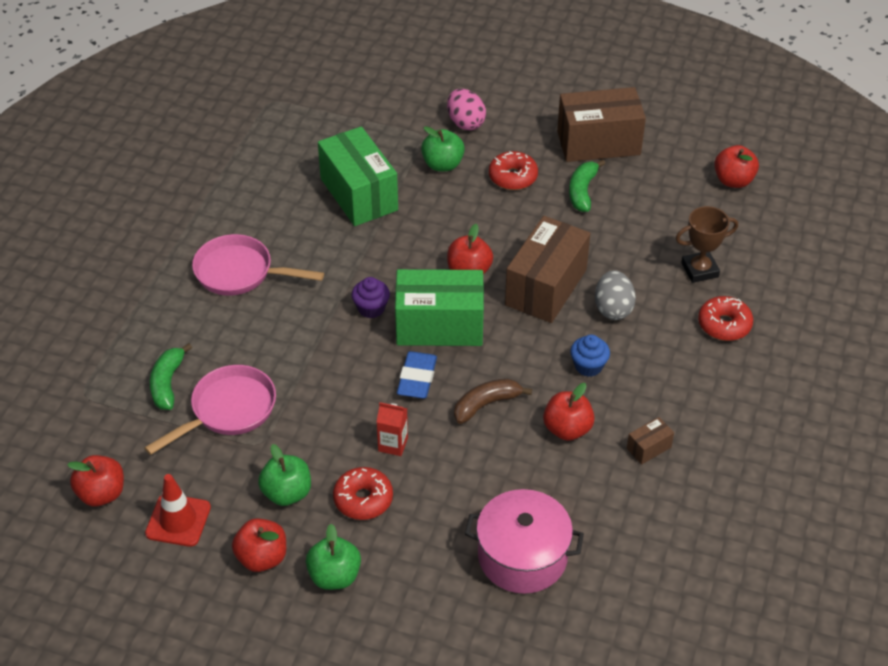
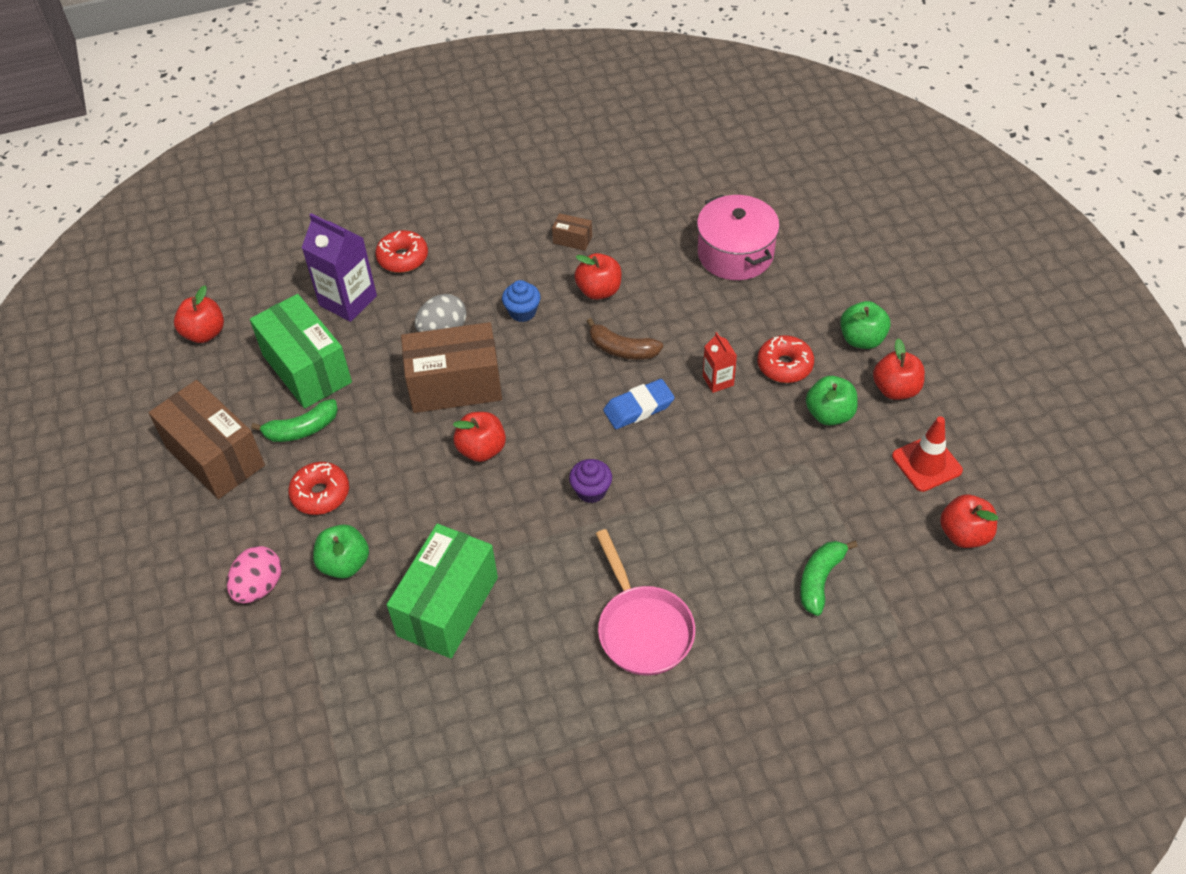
camera: 125 degrees left, 5 degrees up
pink pan [144,365,276,455] -> none
green banana [150,343,192,410] -> green banana turned 150 degrees clockwise [800,541,858,616]
green box [395,269,484,346] -> green box moved to [250,294,352,409]
brown trophy [676,206,738,283] -> purple carton [302,213,377,322]

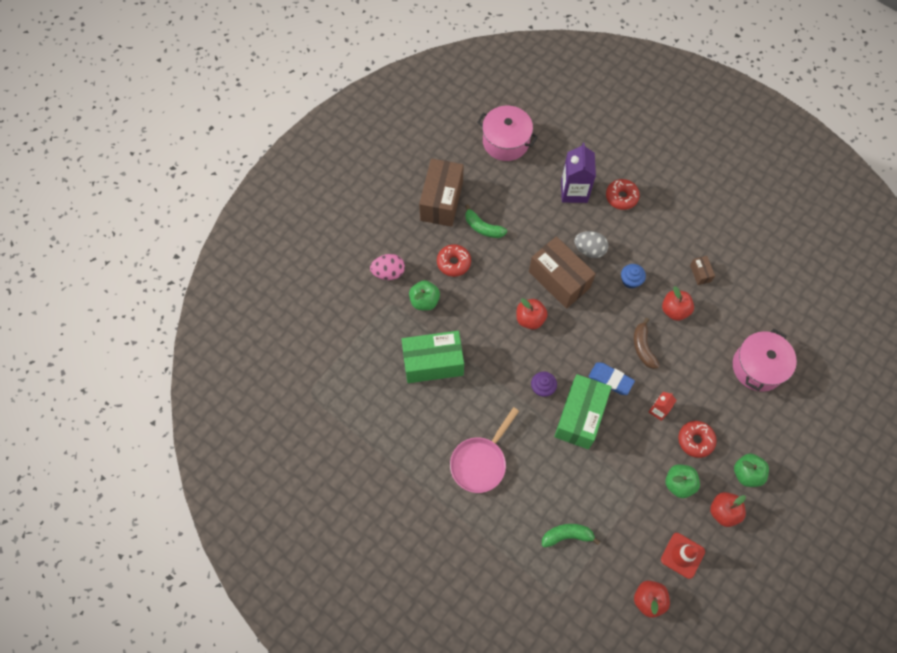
camera: 55 degrees right, 15 degrees up
red apple [174,285,224,343] -> pink pot [477,106,538,161]
green box [250,294,352,409] -> green box moved to [554,374,612,449]

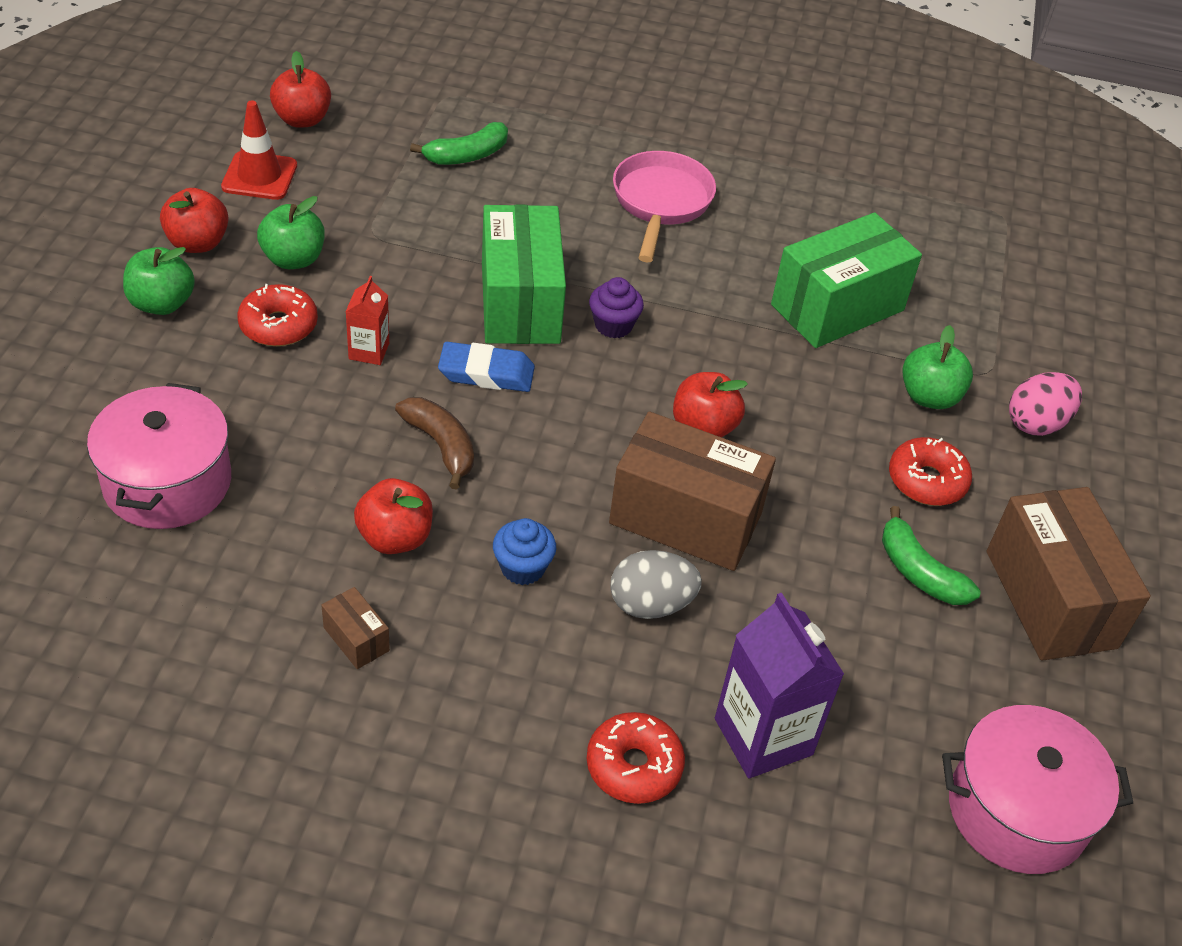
camera: 150 degrees right, 20 degrees down
green banana [465,204,507,238] -> green banana turned 135 degrees counterclockwise [882,506,981,605]

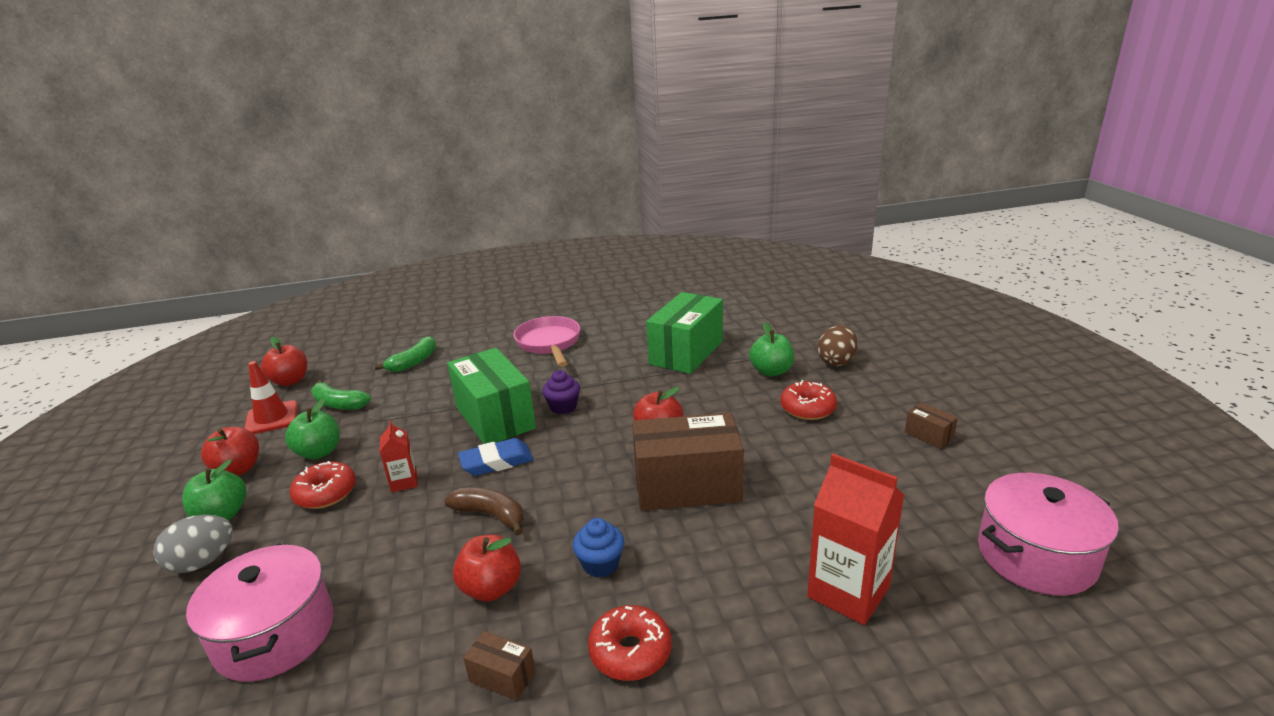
camera: 20 degrees left, 20 degrees down
red donut [586,712,685,804] -> red donut moved to [588,605,672,681]
grey egg [610,550,702,619] -> grey egg moved to [153,515,233,573]
purple carton [715,593,844,778] -> red carton [807,454,904,625]
green banana [882,506,981,605] -> green banana moved to [311,380,371,410]
brown box [986,487,1151,661] -> brown box [905,402,958,449], size x0.42
pink egg [1009,372,1082,436] -> brown egg [818,325,858,366]

